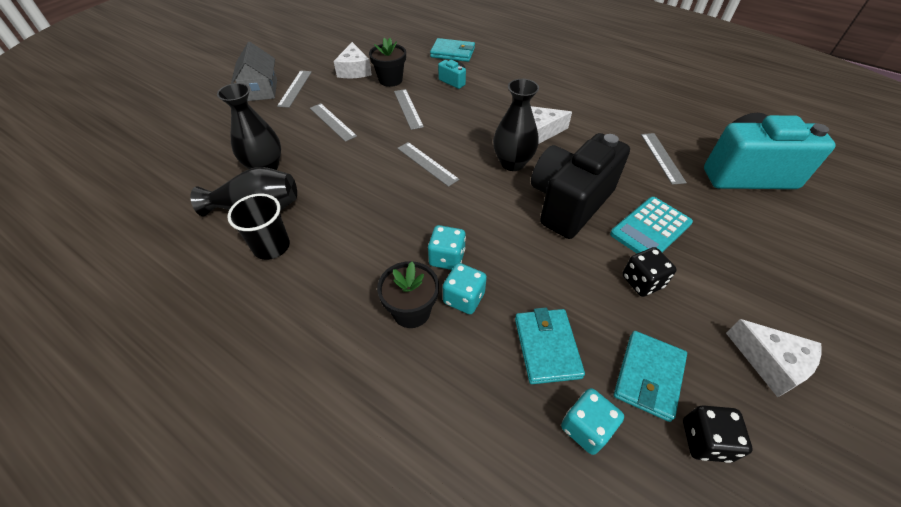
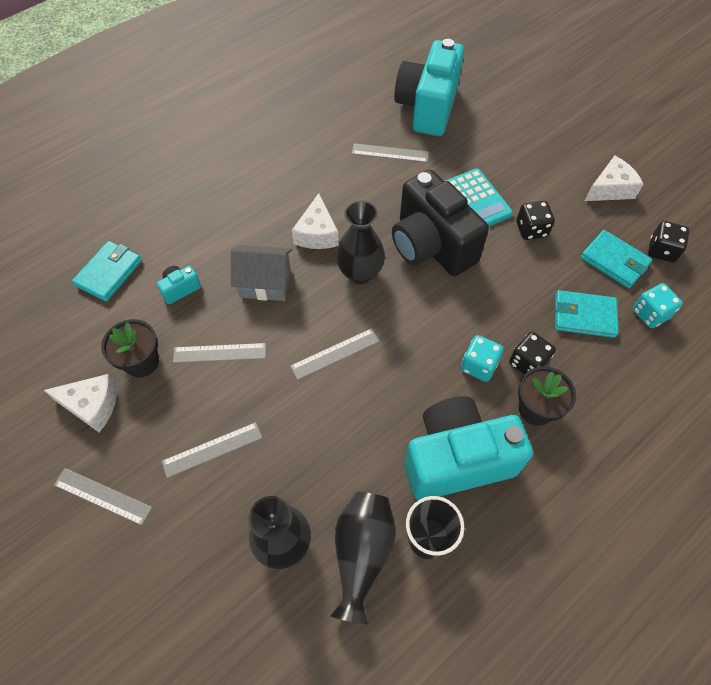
camera: 75 degrees left, 10 degrees up
grey house [231,42,277,101] -> grey house moved to [231,245,292,301]
turquoise dice [443,263,487,314] -> black dice [509,332,556,374]
none -> turquoise camera [405,396,533,500]

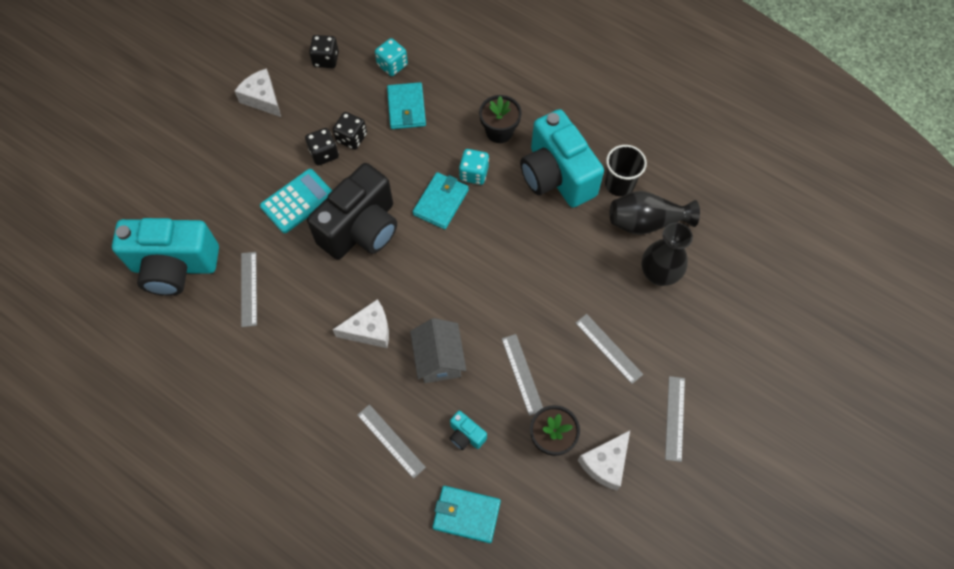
camera: 105 degrees left, 5 degrees up
white cheese [44,374,117,432] -> white cheese turned 135 degrees counterclockwise [578,430,630,491]
grey ruler [290,328,380,380] -> grey ruler moved to [357,404,426,479]
black vase [336,201,385,284] -> none
black dice [509,332,556,374] -> black dice moved to [333,112,367,150]
turquoise wallet [581,230,652,288] -> turquoise wallet moved to [413,172,469,229]

